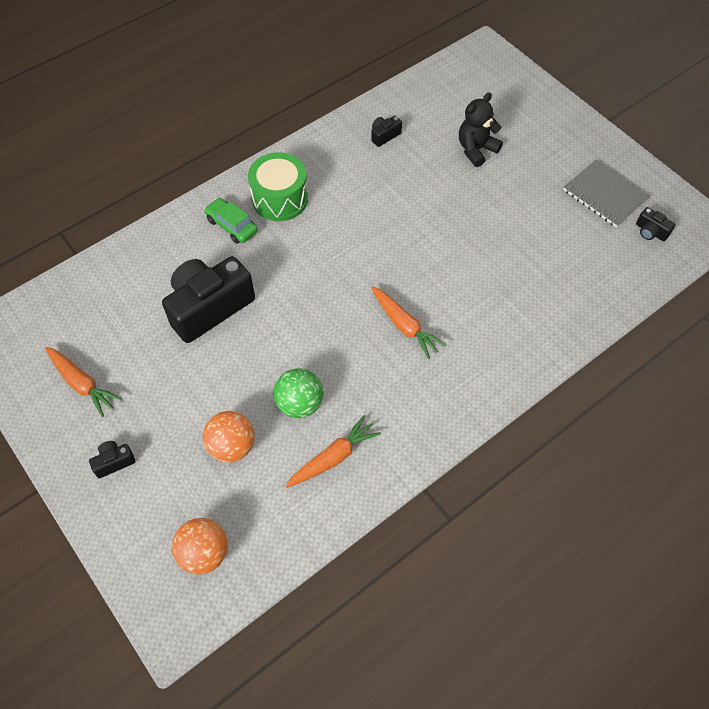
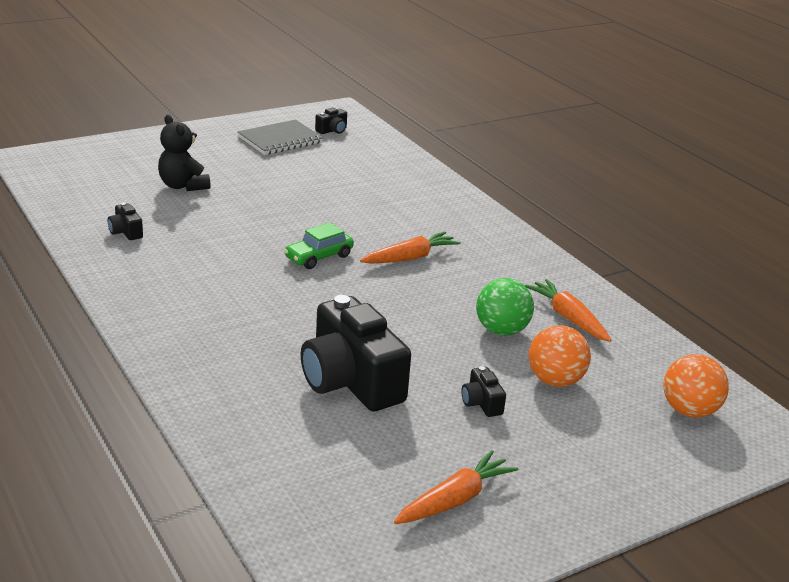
camera: 85 degrees left, 30 degrees down
black camera [89,441,135,478] -> black camera moved to [461,366,506,417]
green car [204,198,258,244] -> green car moved to [284,222,354,269]
green drum [248,152,308,221] -> none

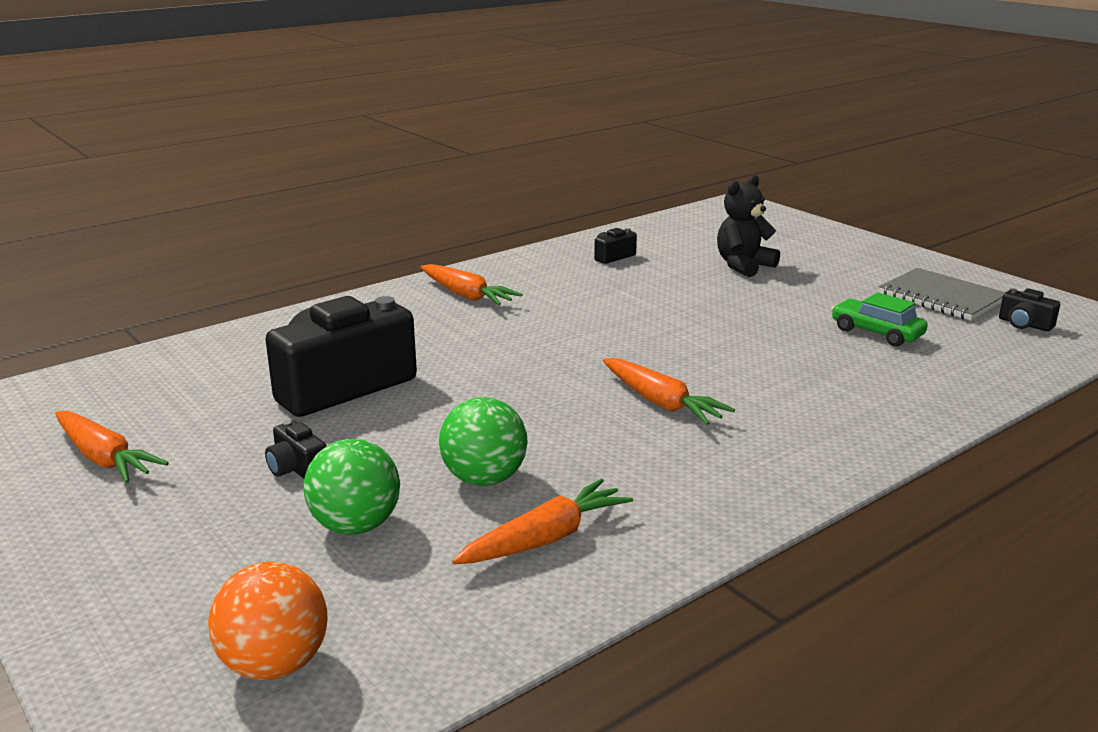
camera: 85 degrees right, 5 degrees down
green car [284,222,354,269] -> green car moved to [831,292,928,347]
black camera [461,366,506,417] -> black camera turned 105 degrees counterclockwise [265,420,327,479]
orange ball [529,325,591,387] -> green ball [303,439,400,535]
none -> orange carrot [420,264,522,305]

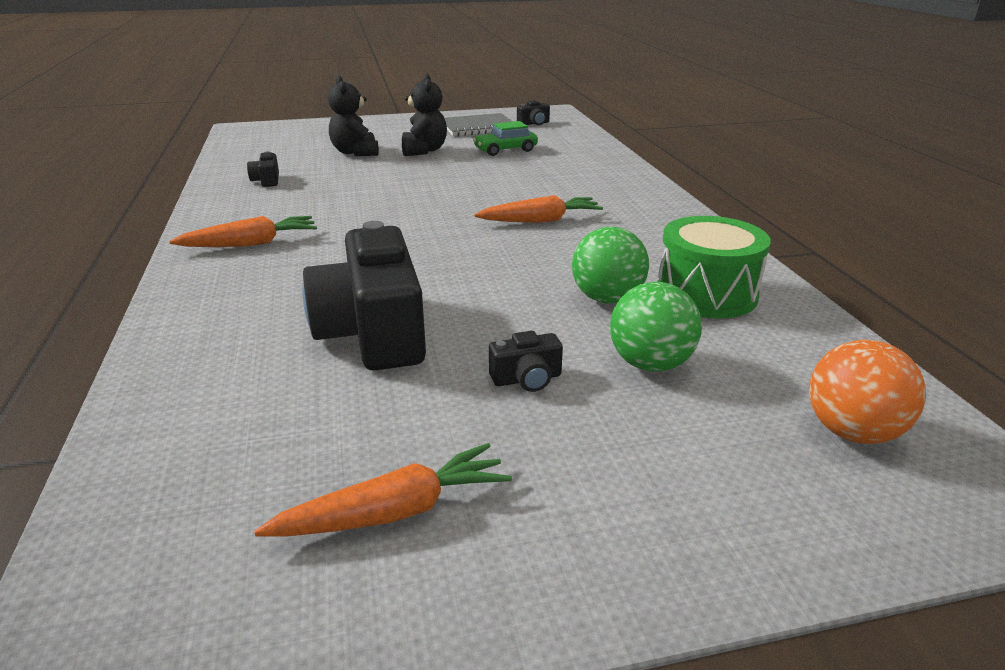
camera: 65 degrees left, 5 degrees up
orange carrot [452,479,633,564] -> green drum [657,216,771,318]
none -> black teddy bear [402,74,447,156]

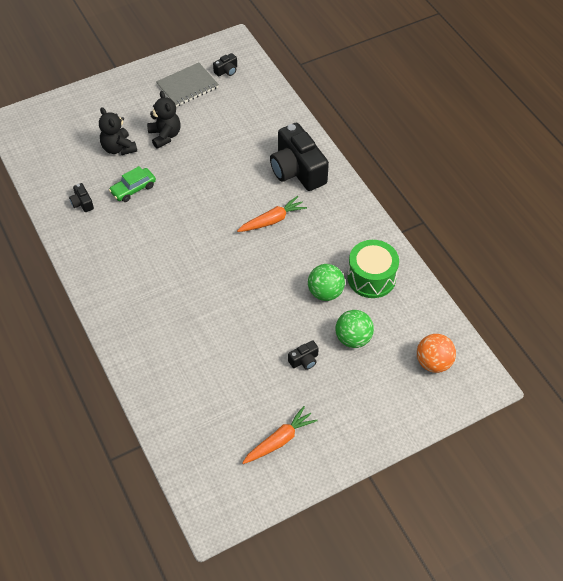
camera: 15 degrees left, 25 degrees up
orange carrot [169,216,317,247] -> none
black camera [302,221,426,370] -> black camera moved to [270,123,329,191]
green car [473,121,538,156] -> green car moved to [109,166,156,202]

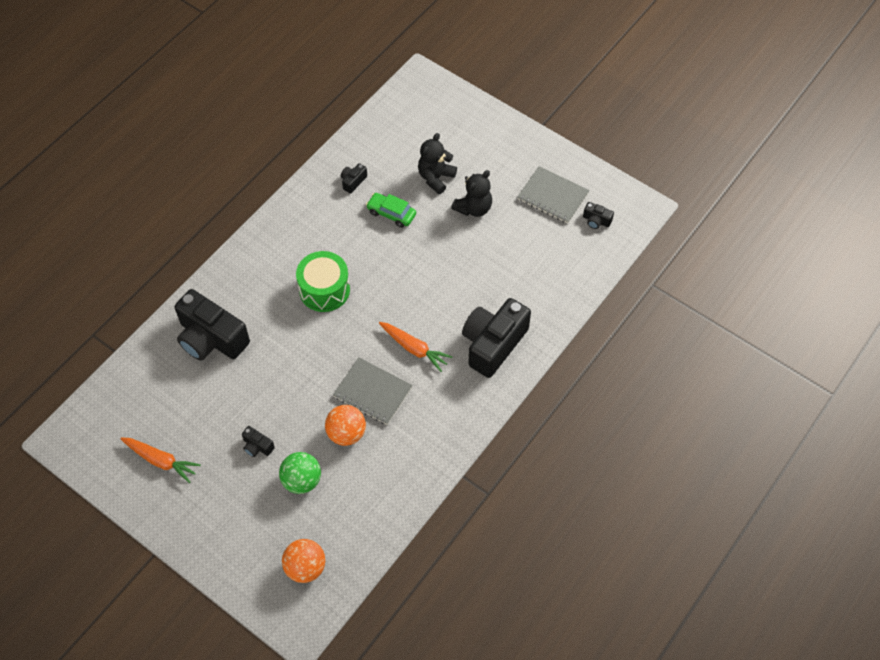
camera: 65 degrees right, 5 degrees up
green ball [308,264,345,301] -> orange ball [325,405,366,446]
green drum [347,240,399,298] -> green drum moved to [296,251,350,312]
none -> black camera [175,289,250,361]
none -> grey notebook [333,357,413,425]

